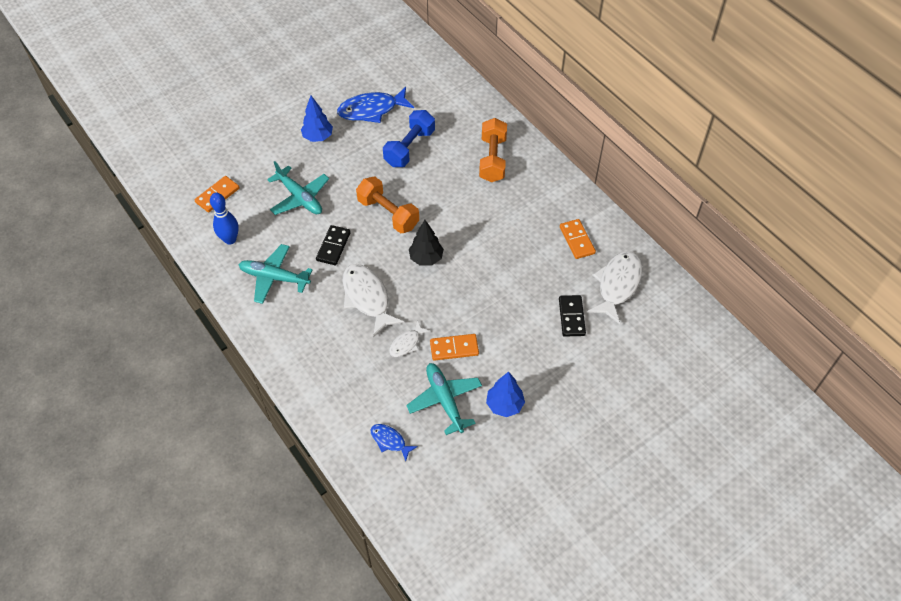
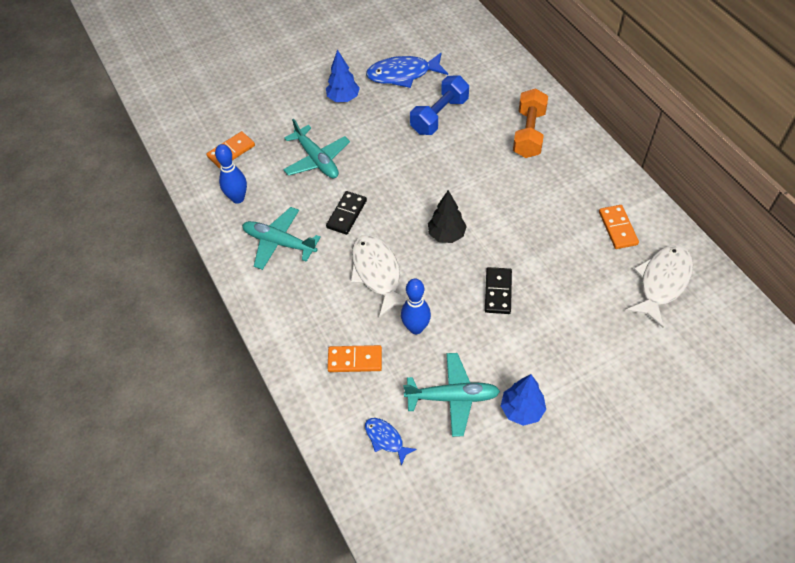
camera: 10 degrees right, 0 degrees up
orange dumbbell [356,177,419,233] -> none
white fish [389,321,431,357] -> blue bowling pin [401,279,431,334]
turquoise plane [406,363,482,435] -> turquoise plane turned 105 degrees clockwise [403,353,500,437]
orange domino [430,334,479,361] -> orange domino moved to [327,345,382,372]
black domino [559,295,586,336] -> black domino moved to [485,267,512,314]

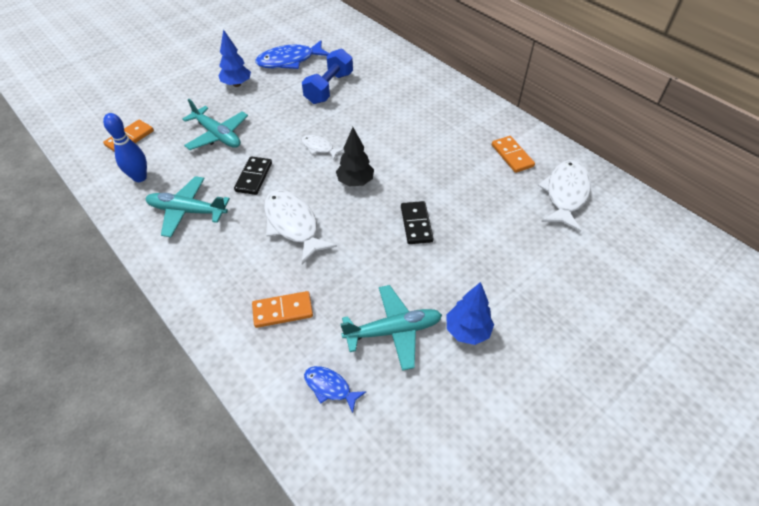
camera: 15 degrees left, 5 degrees down
blue bowling pin [401,279,431,334] -> none
orange dumbbell [513,88,548,158] -> none
none -> white fish [302,135,344,159]

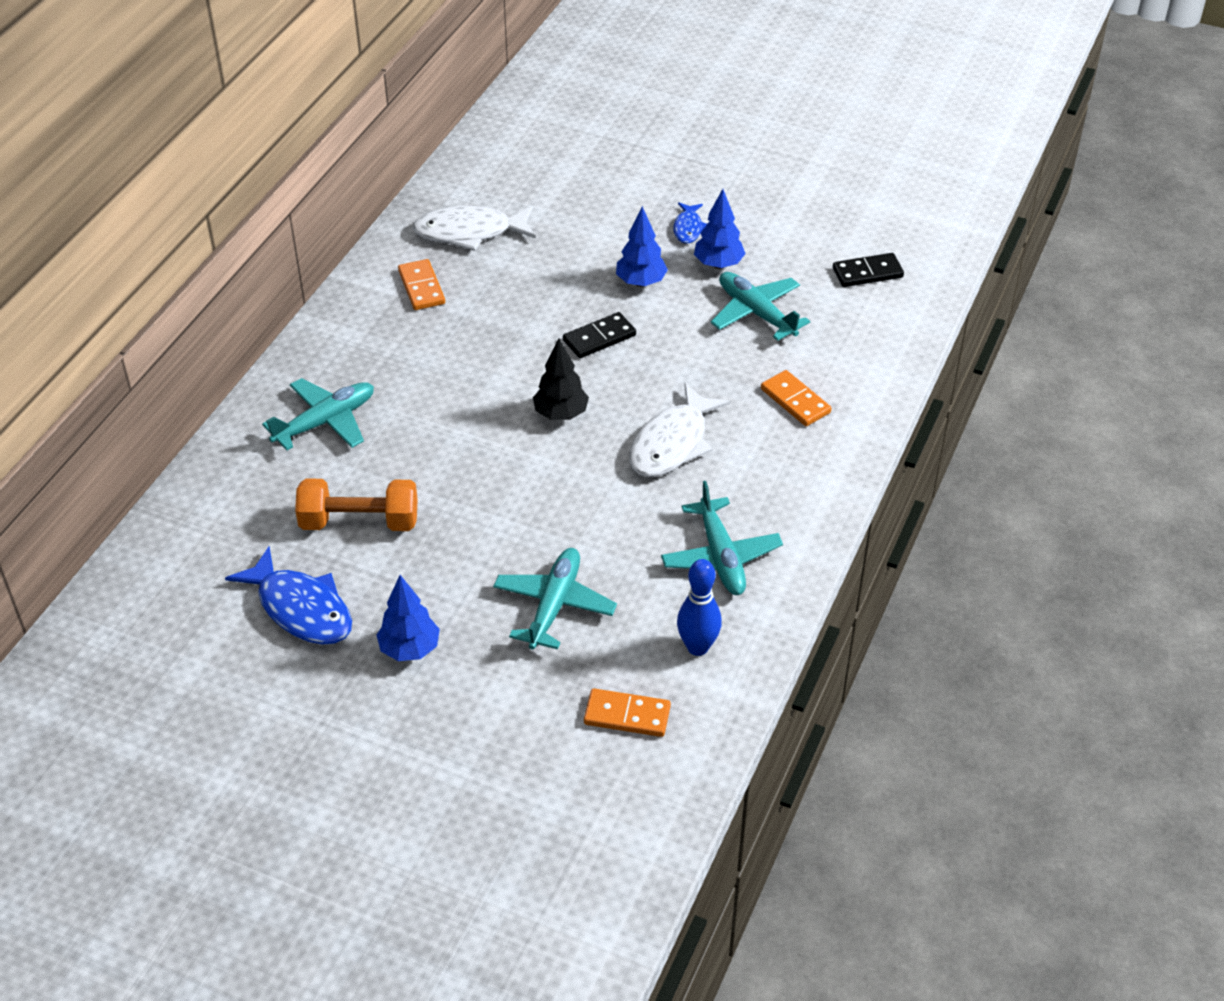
camera: 115 degrees left, 5 degrees down
black domino [234,156,272,195] -> black domino moved to [833,253,904,287]
blue dumbbell [302,49,353,104] -> orange dumbbell [295,479,418,531]
white fish [302,135,344,159] -> none
blue fish [304,366,366,413] -> blue fish moved to [673,202,707,244]
orange domino [492,136,535,173] -> orange domino turned 60 degrees counterclockwise [398,259,445,310]
none -> turquoise plane [262,378,374,450]
none -> blue tree [616,206,668,287]

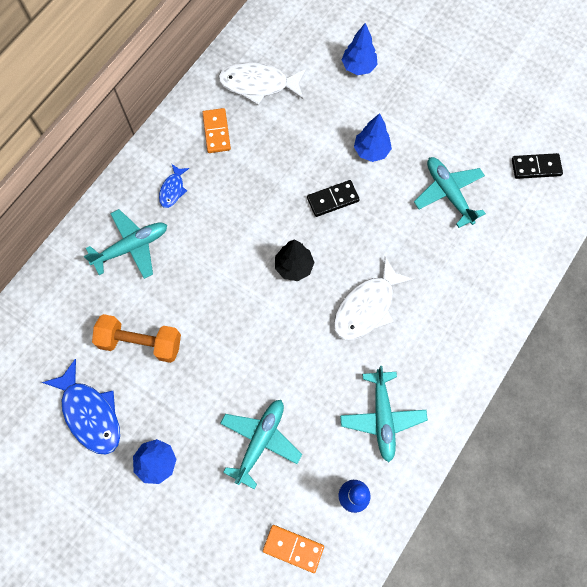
camera: 10 degrees right, 25 degrees up
blue fish [673,202,707,244] -> blue fish moved to [159,164,189,208]
blue tree [694,189,746,269] -> blue tree moved to [342,23,377,75]
orange domino [761,370,832,426] -> none

